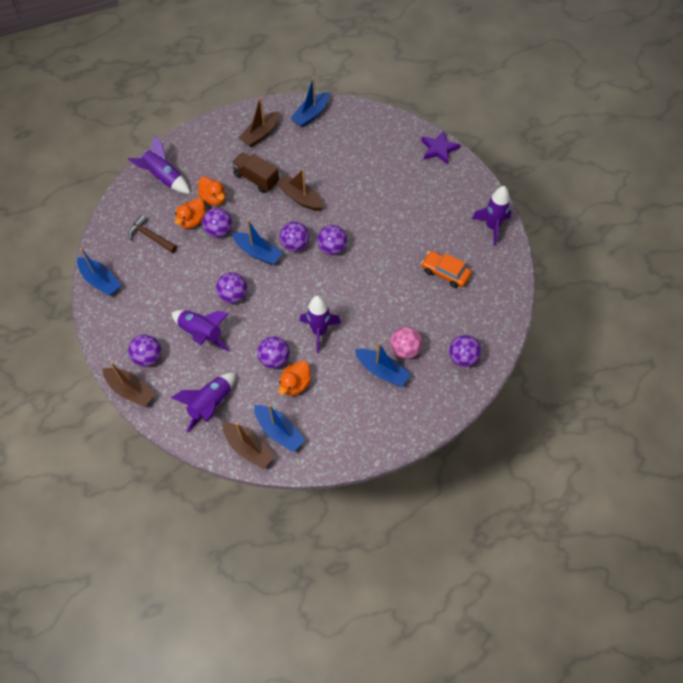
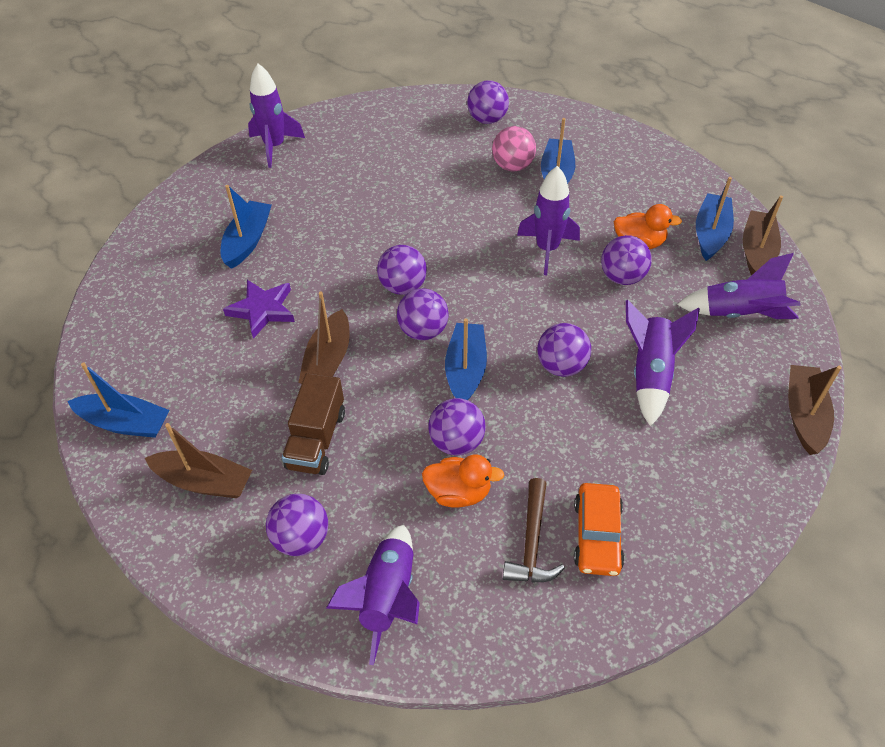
camera: 115 degrees left, 10 degrees down
blue boat [77,248,121,296] -> blue boat moved to [220,185,272,269]
purple ball [128,335,161,367] -> purple ball moved to [266,494,328,556]
orange duck [197,176,225,205] -> none
purple star [421,131,460,165] -> purple star moved to [223,280,295,339]
orange car [421,251,472,288] -> orange car moved to [574,483,625,576]

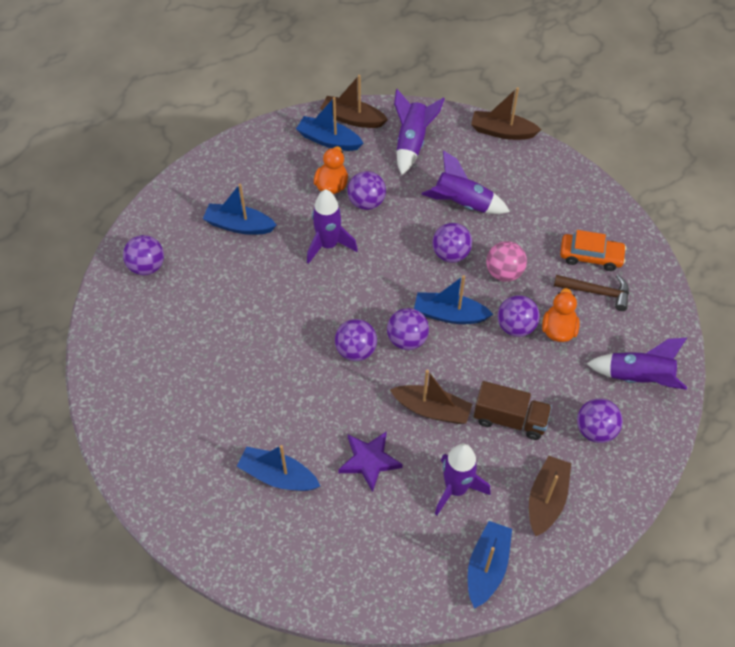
camera: 85 degrees left, 5 degrees up
purple rocket [248,63,305,168] -> purple rocket moved to [435,444,491,515]
pink ball [492,126,536,172] -> pink ball moved to [486,241,527,282]

